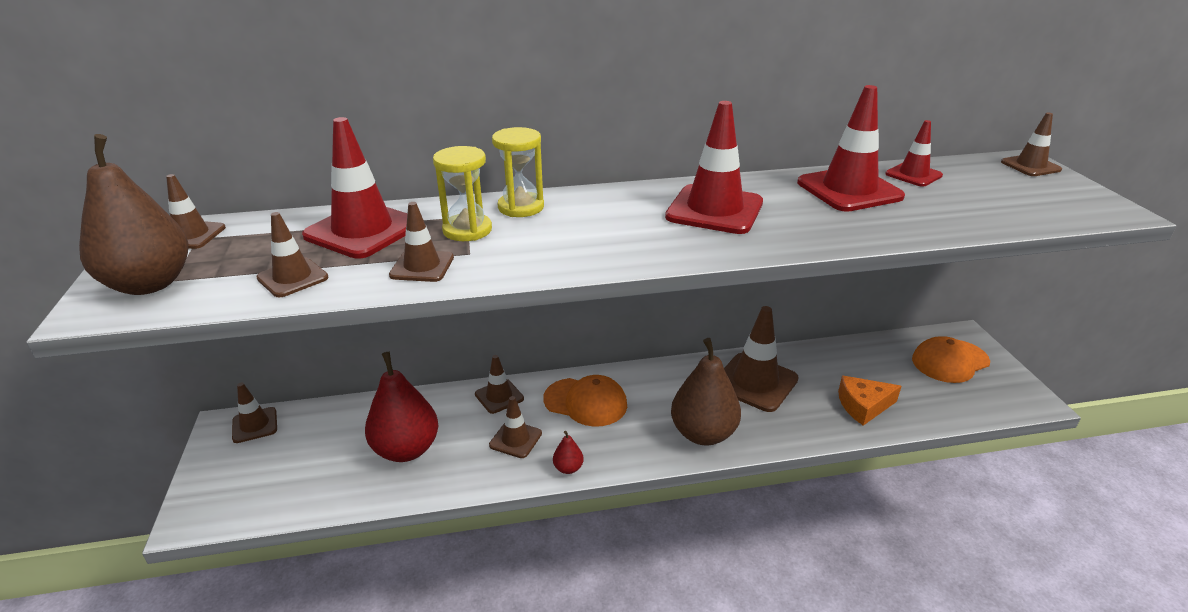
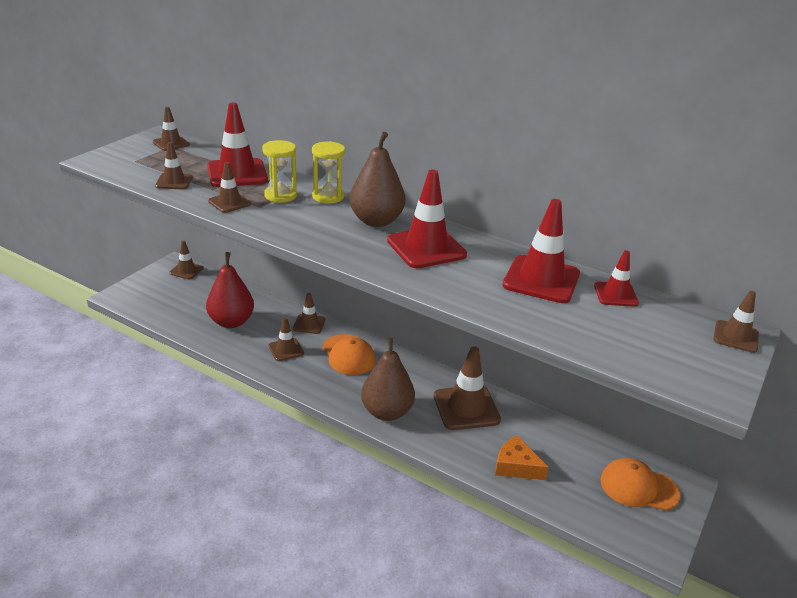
camera: 40 degrees right, 0 degrees up
brown pear [79,134,188,295] -> brown pear moved to [349,132,405,227]
red pear [553,431,584,474] -> none

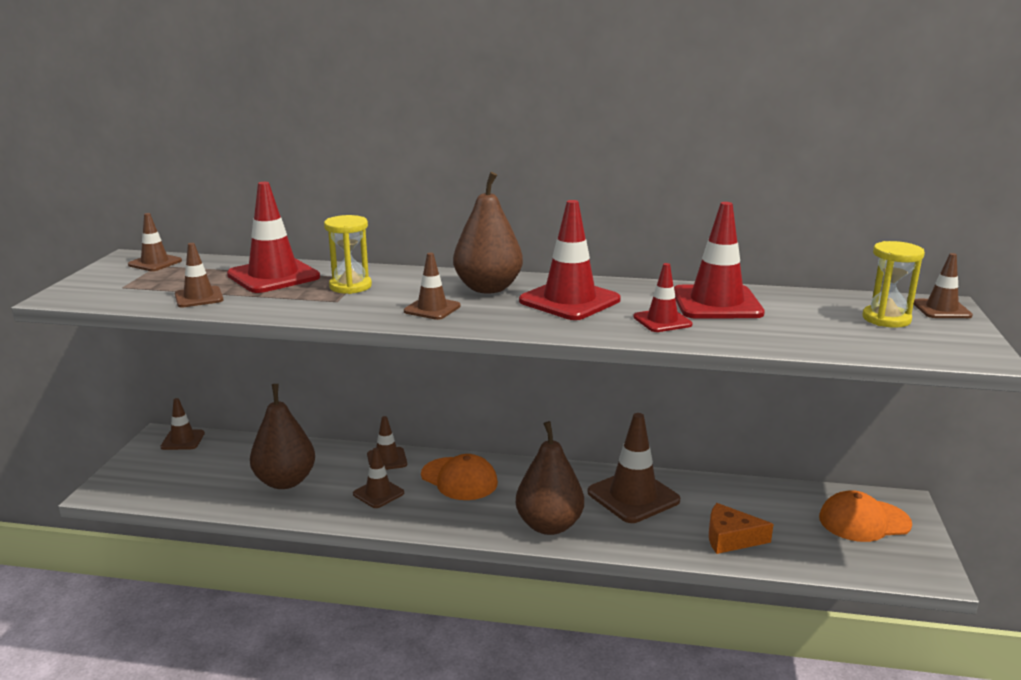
camera: 20 degrees left, 10 degrees down
red pear [206,252,254,328] -> brown pear [250,384,315,489]
brown traffic cone [208,162,251,213] -> brown traffic cone moved to [404,253,461,320]
yellow hourglass [312,141,345,203] -> yellow hourglass moved to [863,241,925,328]
red traffic cone [594,250,639,307] -> red traffic cone moved to [633,263,692,332]

